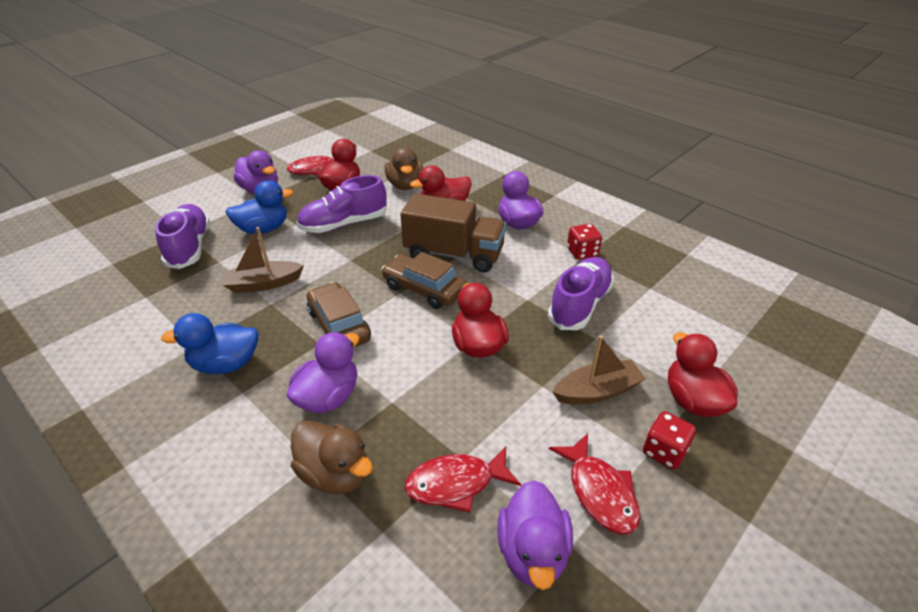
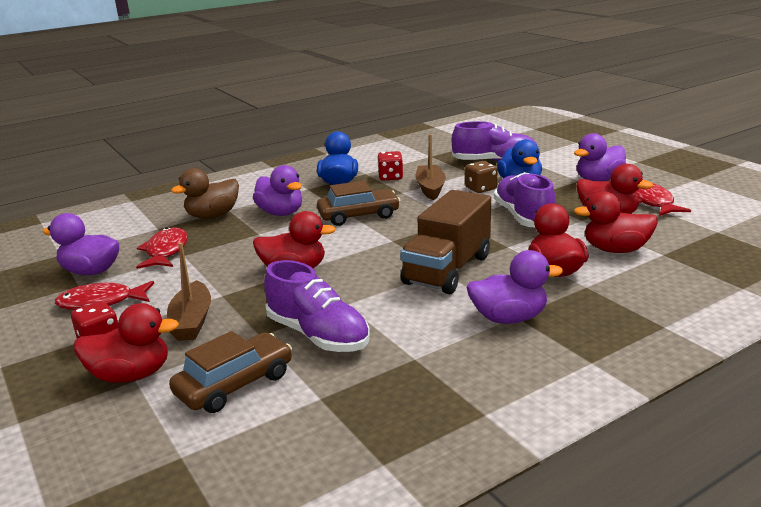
camera: 105 degrees right, 15 degrees down
brown car [382,252,466,309] -> brown car moved to [169,331,292,413]
brown duck [385,147,423,190] -> red duck [574,191,658,253]
red dice [567,224,602,260] -> red dice moved to [377,151,403,180]
none -> brown dice [465,161,498,193]

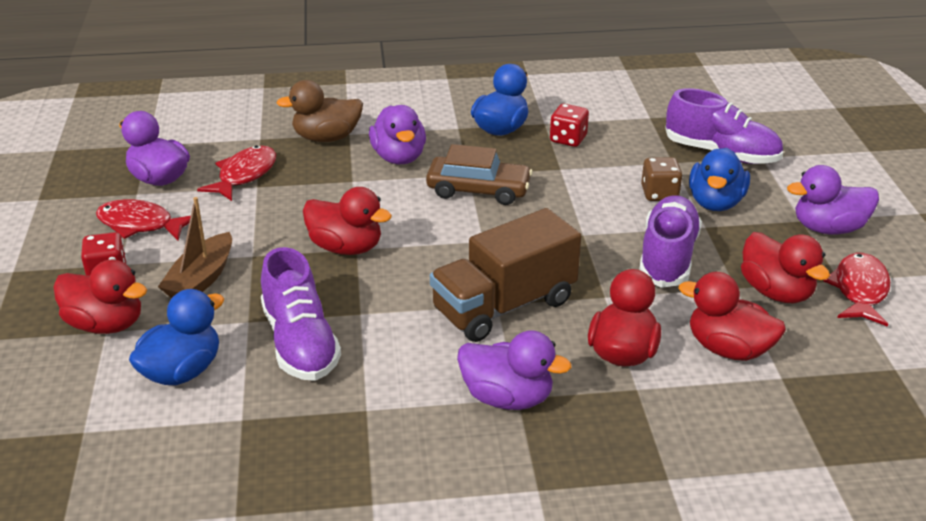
camera: 25 degrees right, 10 degrees up
brown car [169,331,292,413] -> blue duck [129,289,224,385]
brown boat [415,134,446,200] -> none

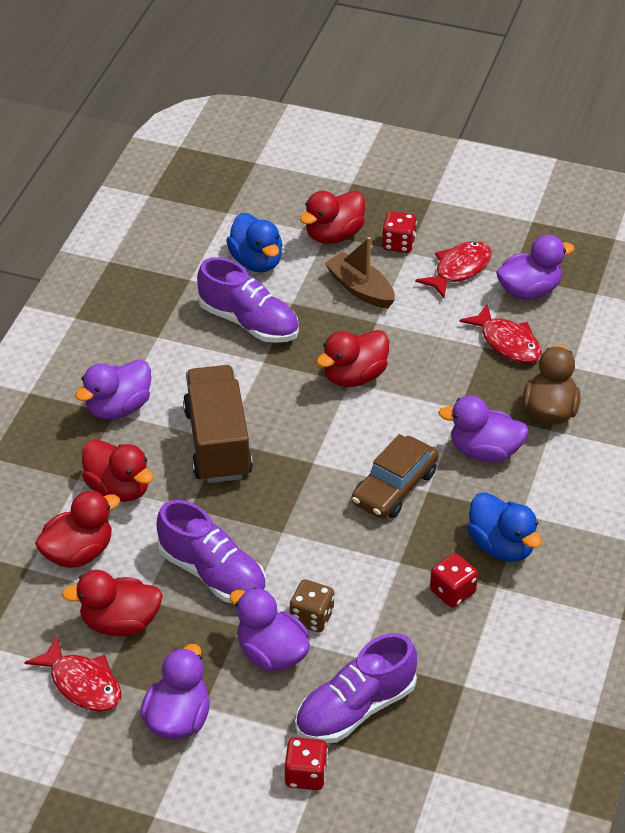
camera: 115 degrees right, 10 degrees up
purple shoe [261,247,341,381] -> purple shoe turned 150 degrees counterclockwise [197,257,299,343]
blue duck [689,148,750,211] -> purple duck [230,588,310,671]
none -> red dice [285,737,328,790]

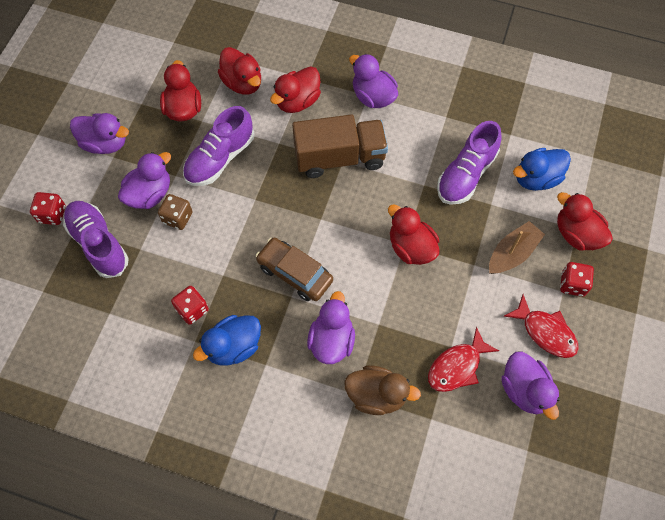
camera: 90 degrees right, 20 degrees up
red fish [24,636,122,712] -> none

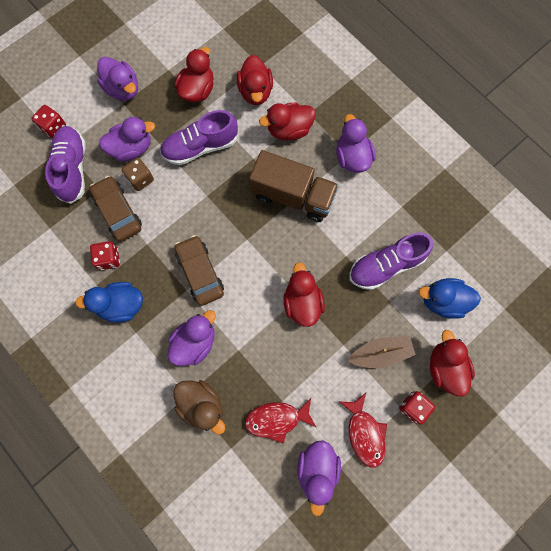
camera: 30 degrees right, 10 degrees up
none -> brown car [89,176,142,242]

